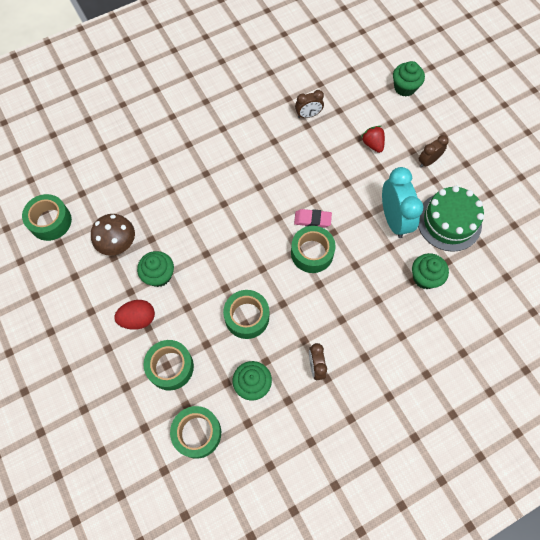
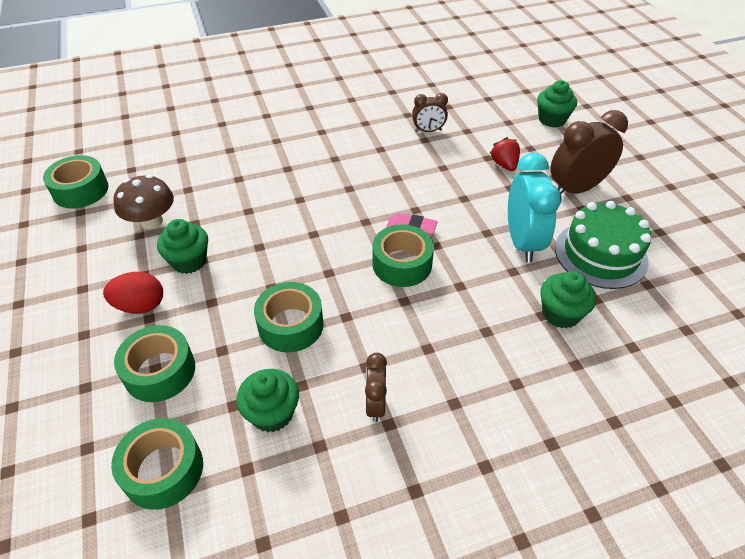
camera: 10 degrees right, 20 degrees down
brown clock [419,135,449,167] -> brown clock [551,110,628,194], size x1.82

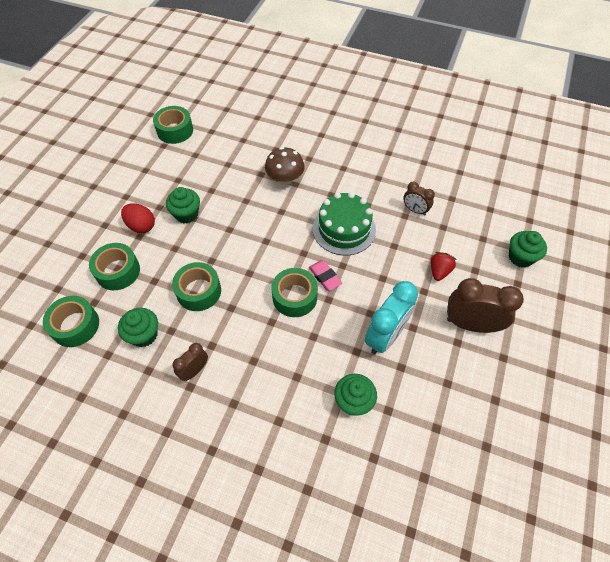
camera: 40 degrees right, 10 degrees up
brown mushroom [113,175,174,229] -> brown mushroom moved to [265,147,305,185]
green cake [555,201,651,289] -> green cake moved to [313,192,376,255]

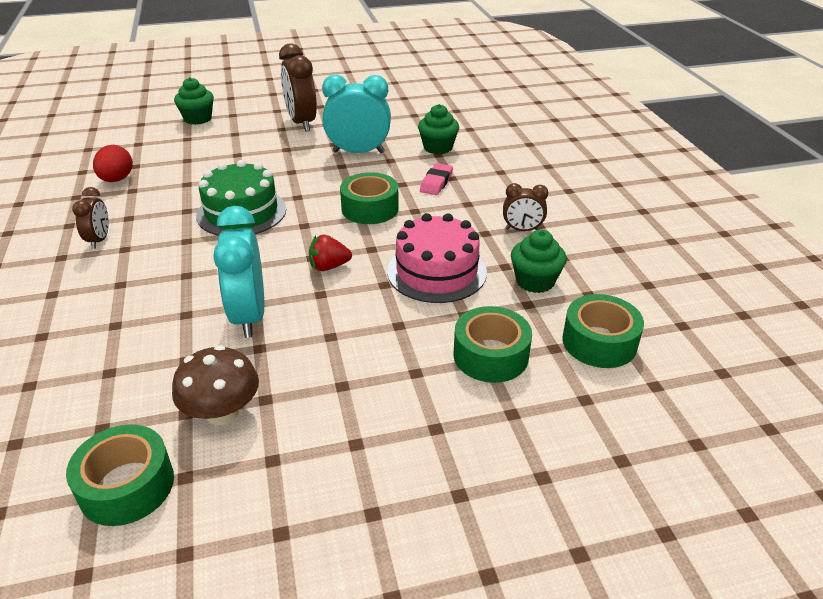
camera: 125 degrees left, 20 degrees down
red egg [121,203,155,233] -> red egg moved to [93,145,133,182]
green cupcake [166,187,200,223] -> none
green tape [172,262,221,311] -> pink cake [387,213,487,303]
brown mushroom [265,147,305,185] -> brown mushroom moved to [172,345,259,425]
pink eraser [309,260,342,291] -> pink eraser moved to [420,163,453,195]
brown clock [403,182,435,216] -> brown clock moved to [72,187,109,249]
red strawberry [431,252,457,281] -> red strawberry moved to [309,234,352,271]
none -> turquoise clock [213,206,264,338]

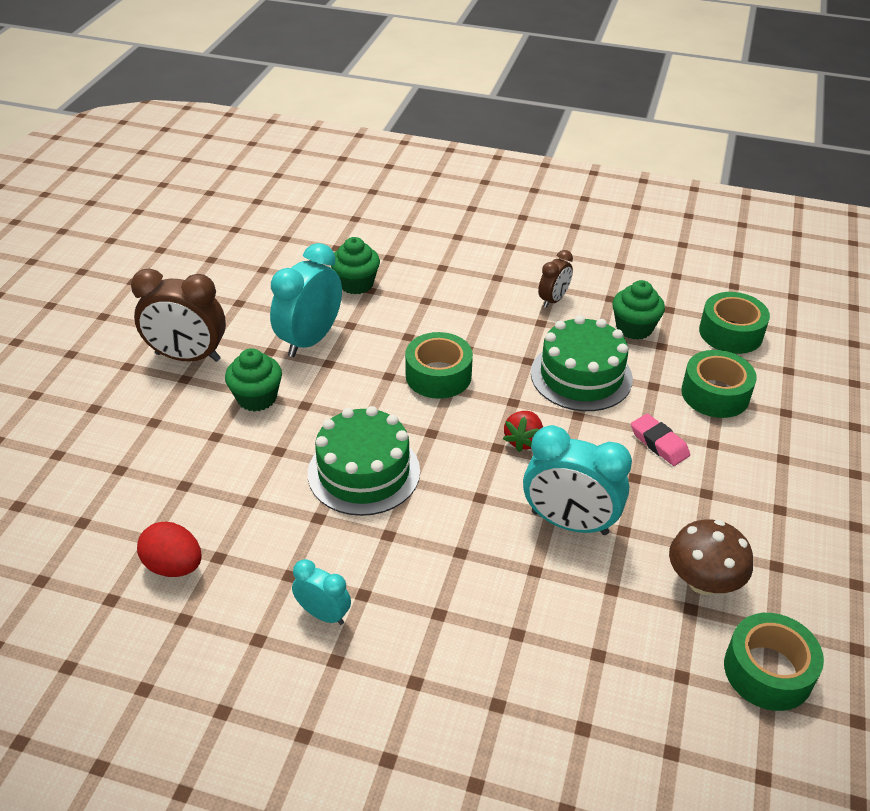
camera: 60 degrees left, 5 degrees up
brown clock [72,187,109,249] -> turquoise clock [292,559,351,625]
green cupcake [174,77,214,125] -> green cupcake moved to [225,348,282,412]
pink cake [387,213,487,303] -> green cake [531,315,633,411]
pink eraser [420,163,453,195] -> pink eraser moved to [631,414,690,466]

